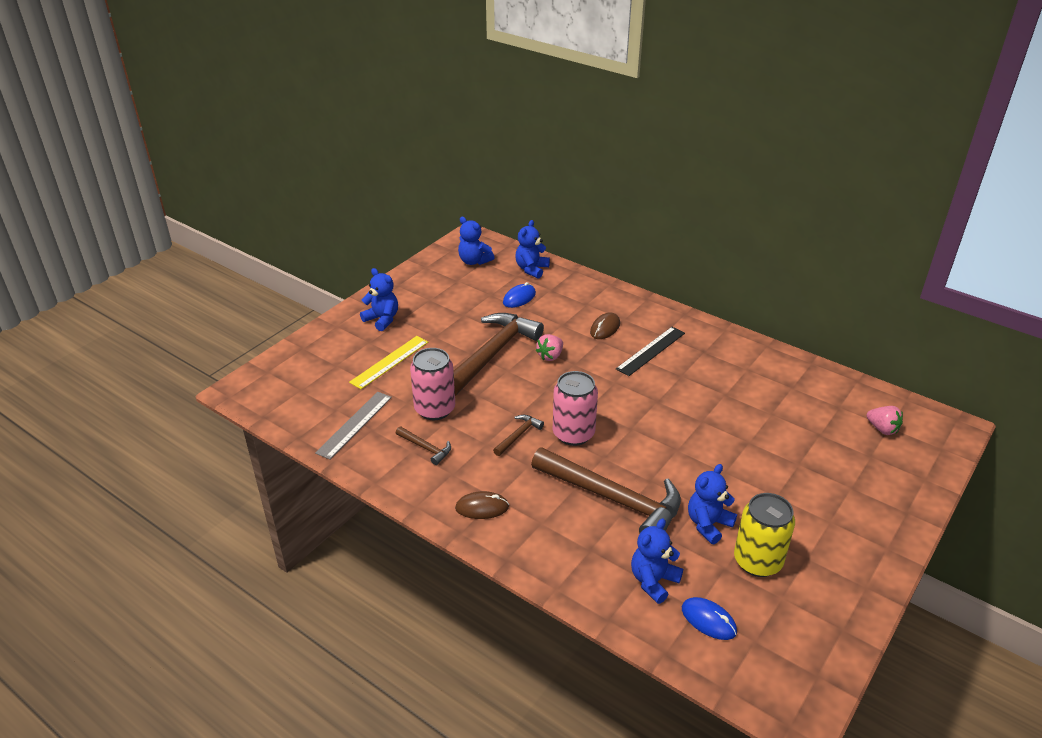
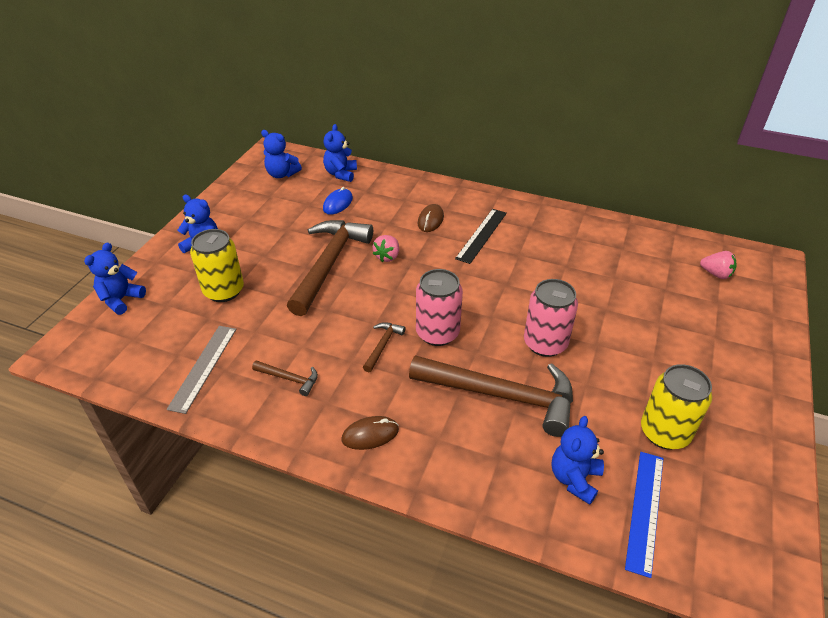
camera: 15 degrees left, 5 degrees up
yellow ruler [349,336,428,389] -> yellow can [190,229,244,302]
pink can [410,348,455,420] -> pink can moved to [524,279,578,357]
blue mouse [682,597,737,640] -> blue ruler [625,452,663,578]
blue teddy bear [688,464,737,544] -> blue teddy bear moved to [84,242,146,315]

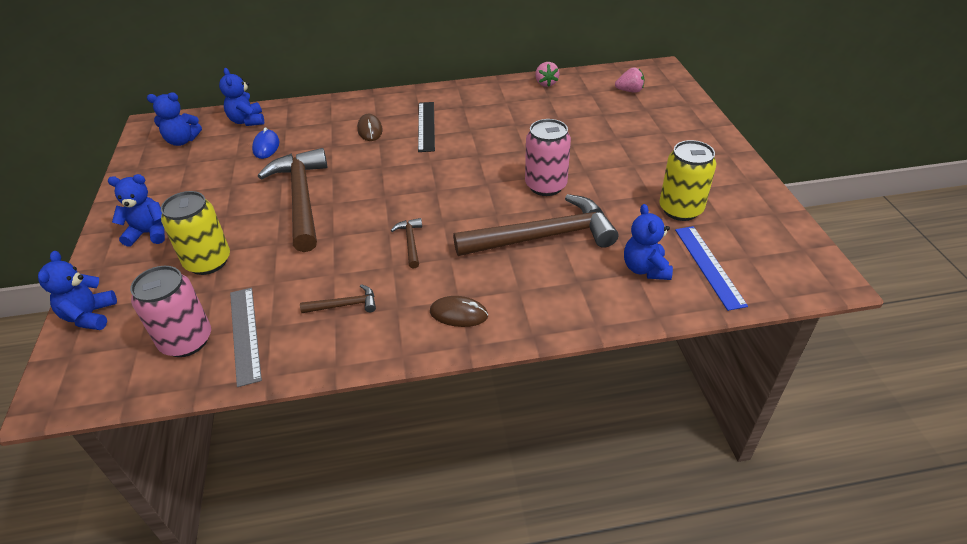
camera: 30 degrees left, 0 degrees up
brown mouse [342,416,399,450] -> brown mouse turned 60 degrees clockwise [430,296,488,327]
pink strawberry [373,235,399,262] -> pink strawberry moved to [535,62,560,87]
pink can [416,269,463,346] -> pink can moved to [130,266,211,357]

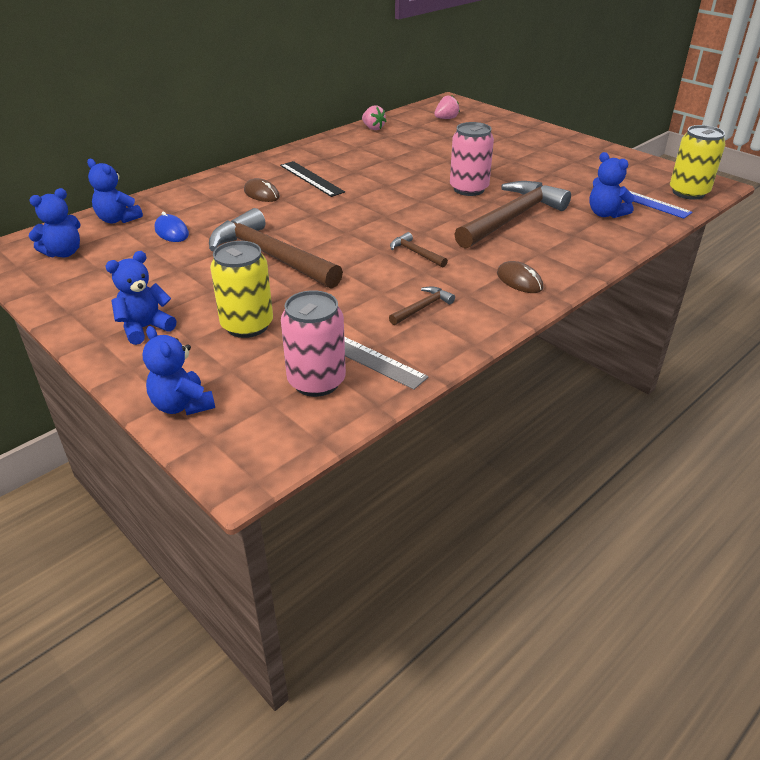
camera: 35 degrees left, 5 degrees down
brown mouse [430,296,488,327] -> brown mouse turned 75 degrees clockwise [497,261,543,293]
yellow can [659,140,717,221] -> yellow can moved to [670,125,725,200]

